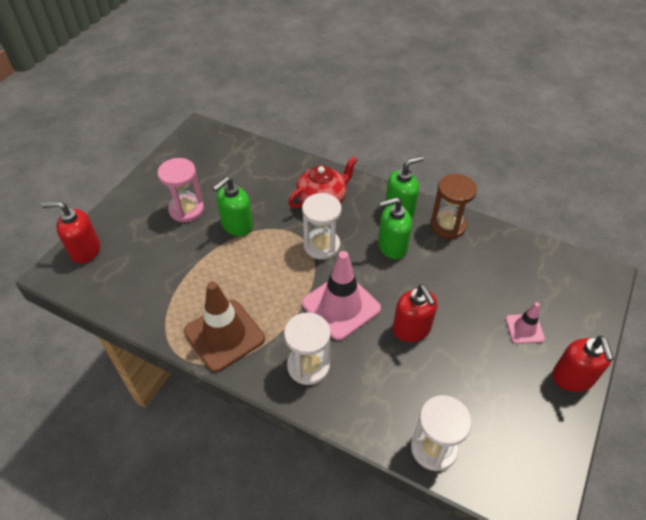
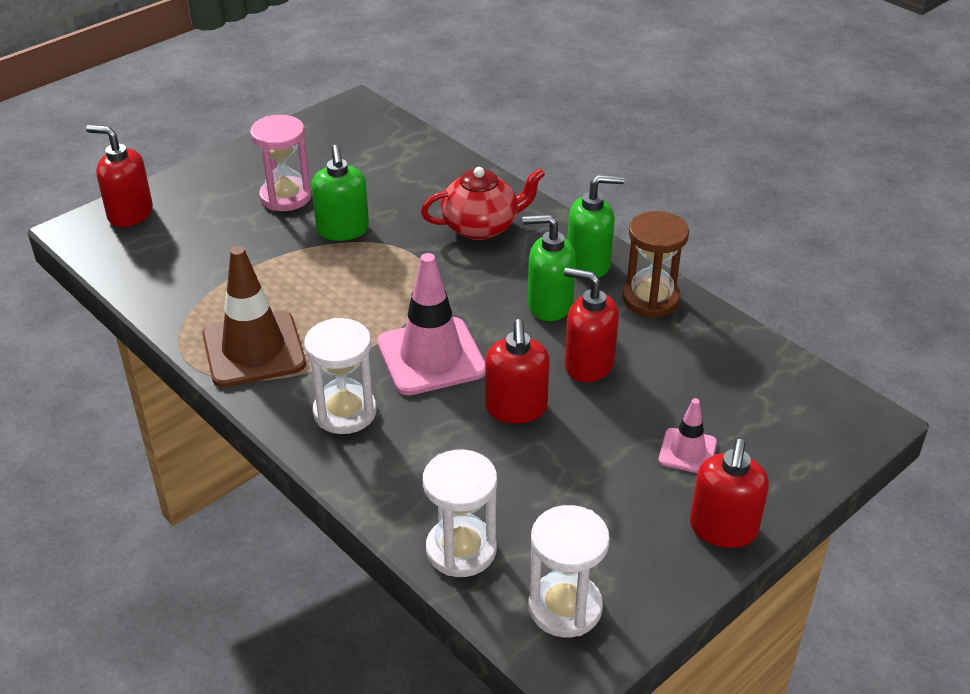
camera: 20 degrees right, 10 degrees down
green soap dispenser [213,177,253,236] -> green soap dispenser turned 75 degrees counterclockwise [312,145,369,241]
white hourglass [302,193,342,260] -> white hourglass moved to [529,505,610,637]
none -> red soap dispenser [564,267,619,383]

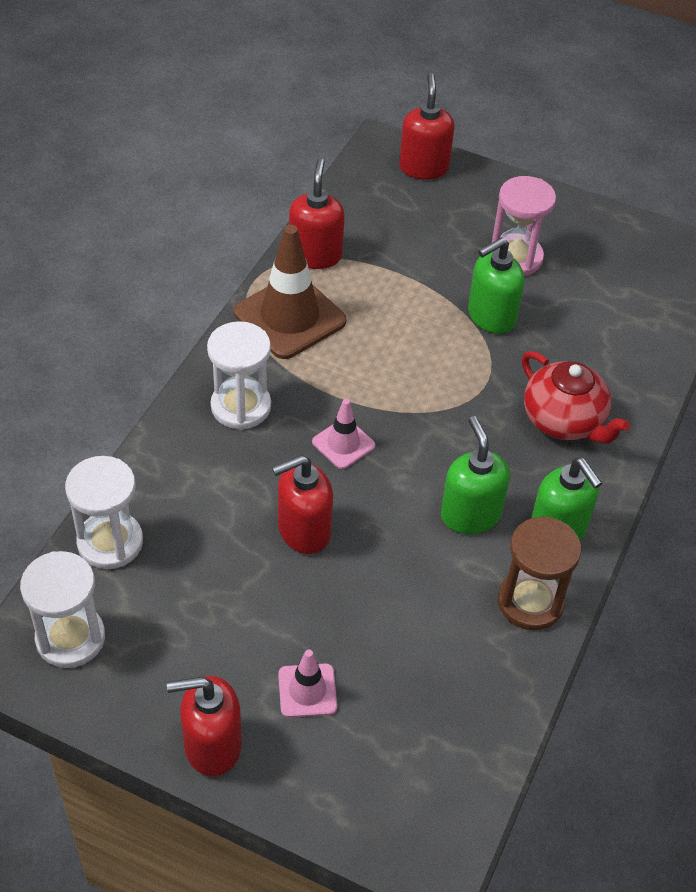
camera: 65 degrees right, 10 degrees up
pink traffic cone [377,253,485,395] -> pink traffic cone [312,399,375,469], size x0.52
red soap dispenser [564,267,619,383] -> red soap dispenser moved to [289,159,345,269]

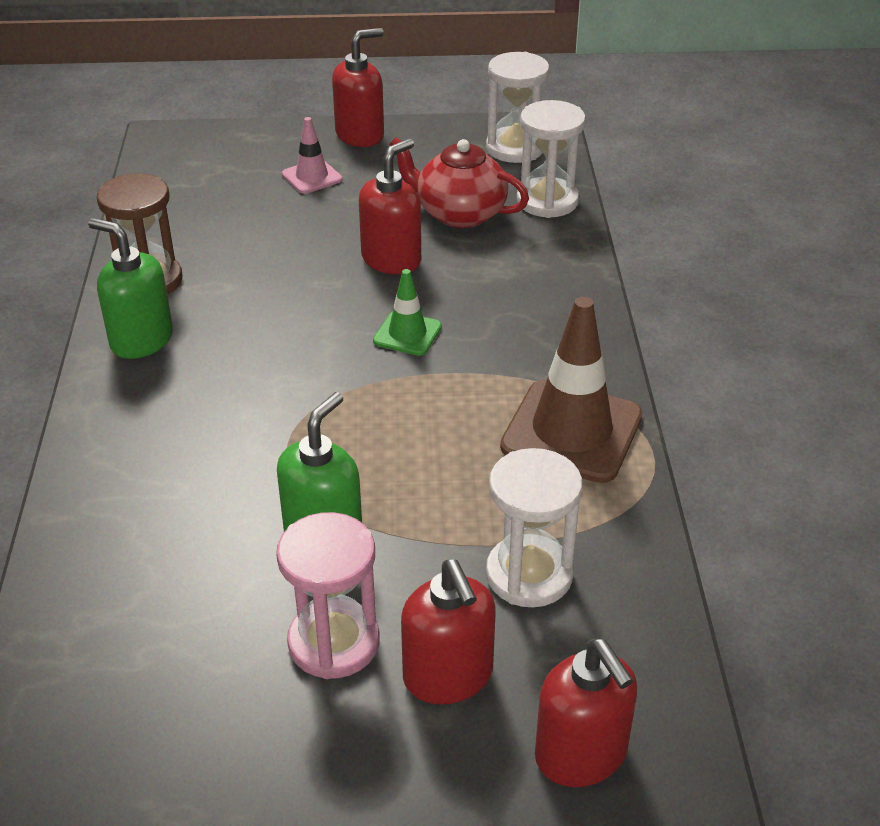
camera: 155 degrees right, 10 degrees down
white hourglass [207,321,271,430] -> white hourglass moved to [486,448,583,608]
red soap dispenser [289,159,345,269] -> red soap dispenser moved to [401,559,496,704]
pink traffic cone [312,399,375,469] -> green traffic cone [373,269,442,356]
green soap dispenser [441,416,510,534] -> none
red teapot [522,351,630,444] -> red teapot moved to [389,137,529,228]

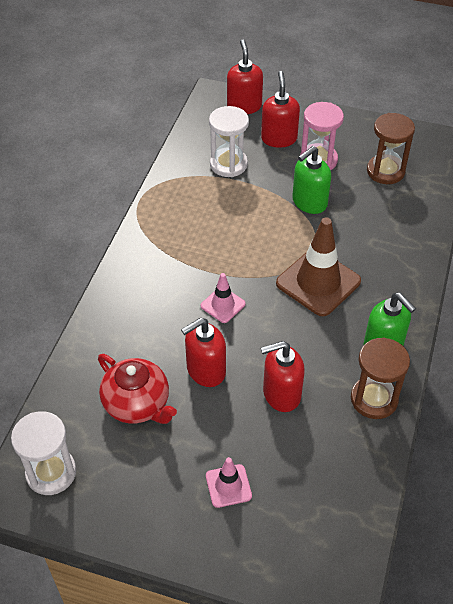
camera: 160 degrees left, 10 degrees up
red soap dispenser [332,28,384,147] -> red soap dispenser moved to [261,341,305,412]
green traffic cone [373,269,442,356] -> pink traffic cone [201,273,246,323]
brown traffic cone [500,297,642,483] -> brown traffic cone moved to [276,217,361,316]
white hourglass [517,100,586,218] -> none
none -> brown hourglass [367,113,415,184]

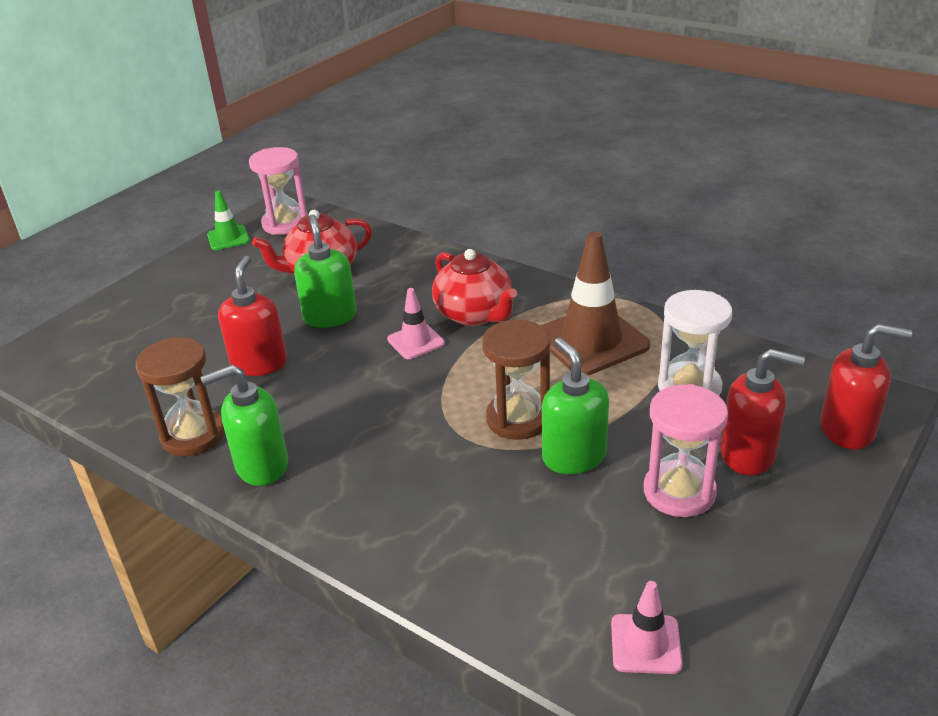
camera: 110 degrees right, 15 degrees down
white hourglass [11,411,76,495] -> pink hourglass [249,147,308,235]
red soap dispenser [181,318,226,387] -> green soap dispenser [294,214,357,328]
pink traffic cone [206,457,252,508] -> pink traffic cone moved to [611,581,683,674]
brown traffic cone [276,217,361,316] -> brown traffic cone moved to [541,231,650,375]
brown hourglass [367,113,415,184] -> brown hourglass moved to [482,320,550,440]
none -> green traffic cone [207,191,250,250]
none -> red teapot [432,249,517,326]

